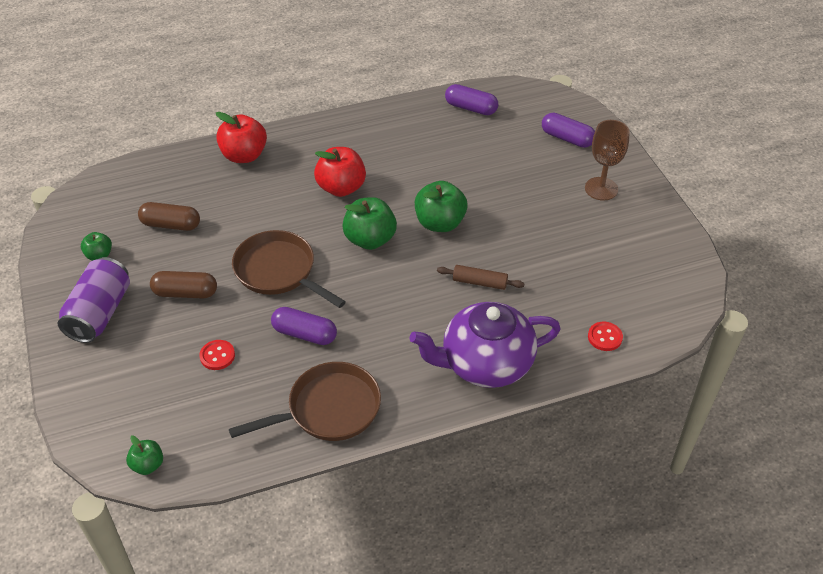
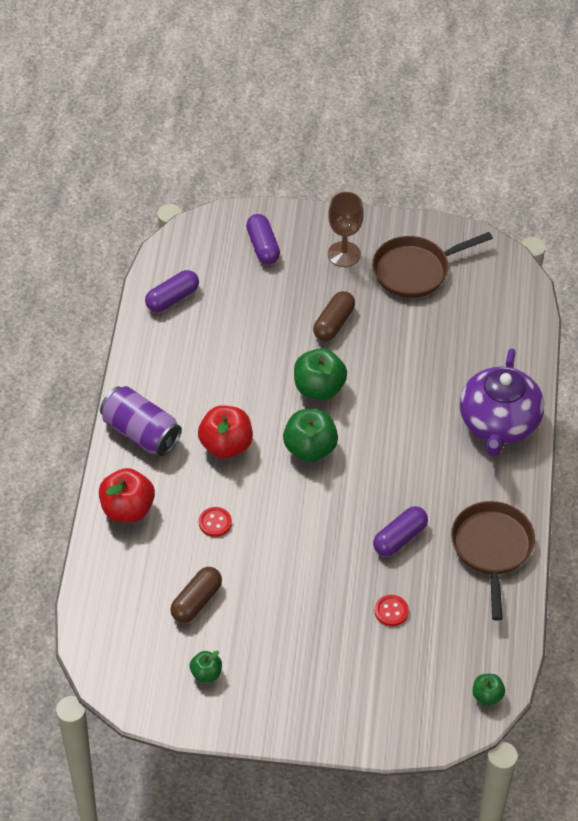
camera: 65 degrees left, 5 degrees up
purple can [58,257,130,343] -> purple can moved to [100,386,182,456]
brown capsule [150,271,217,298] -> brown capsule moved to [313,291,355,341]
brown pan [232,230,346,308] -> brown pan moved to [372,232,493,298]
brown rolling pin [437,265,524,290] -> none
purple capsule [542,113,595,148] -> purple capsule turned 75 degrees counterclockwise [246,214,280,264]
red button [588,322,623,351] -> red button moved to [199,507,232,537]

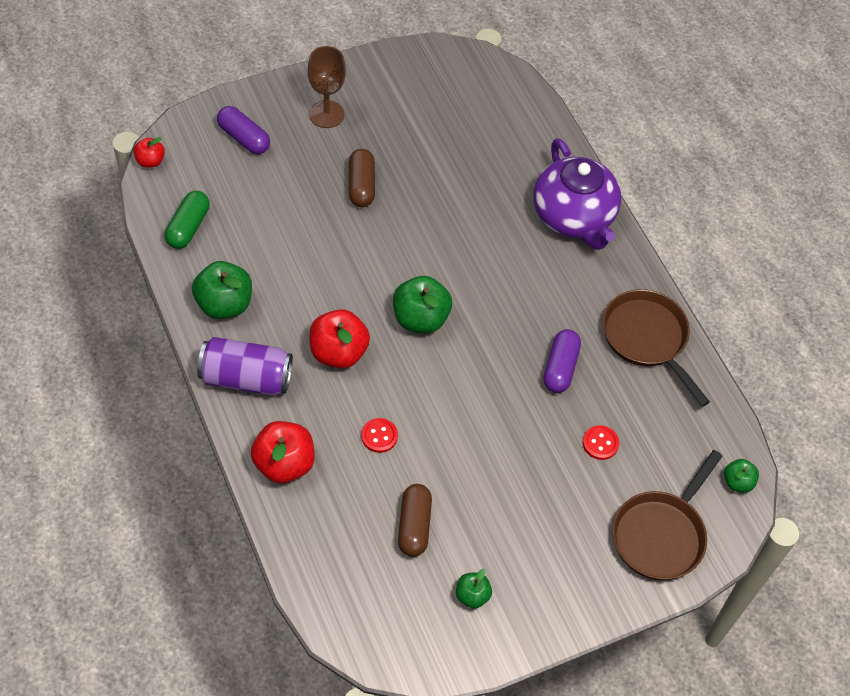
camera: 35 degrees left, 5 degrees up
purple capsule [145,270,199,312] -> green capsule [165,191,210,249]
green apple [294,348,347,400] -> green apple moved to [192,261,252,319]
brown pan [372,232,493,298] -> brown pan moved to [612,450,723,580]
none -> red apple [133,137,165,168]

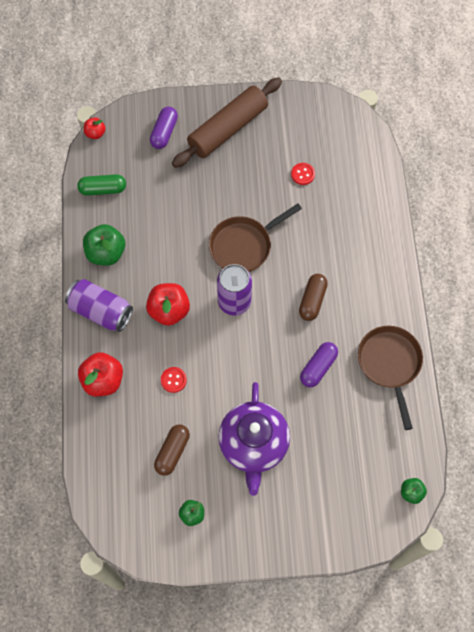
camera: 25 degrees right, 10 degrees up
green capsule [165,191,210,249] -> green capsule turned 45 degrees clockwise [77,174,126,196]
purple capsule [217,106,270,154] -> purple capsule turned 45 degrees clockwise [150,107,178,149]
brown goblet [308,46,346,128] -> brown rolling pin [172,77,282,168]
brown capsule [349,149,375,207] -> brown capsule moved to [299,274,328,321]
green apple [393,276,452,333] -> purple can [217,264,252,316]
purple teapot [533,138,621,250] -> purple teapot moved to [218,382,290,496]
red button [583,425,619,460] -> red button moved to [291,163,315,185]
brown pan [612,450,723,580] -> brown pan moved to [209,203,302,272]

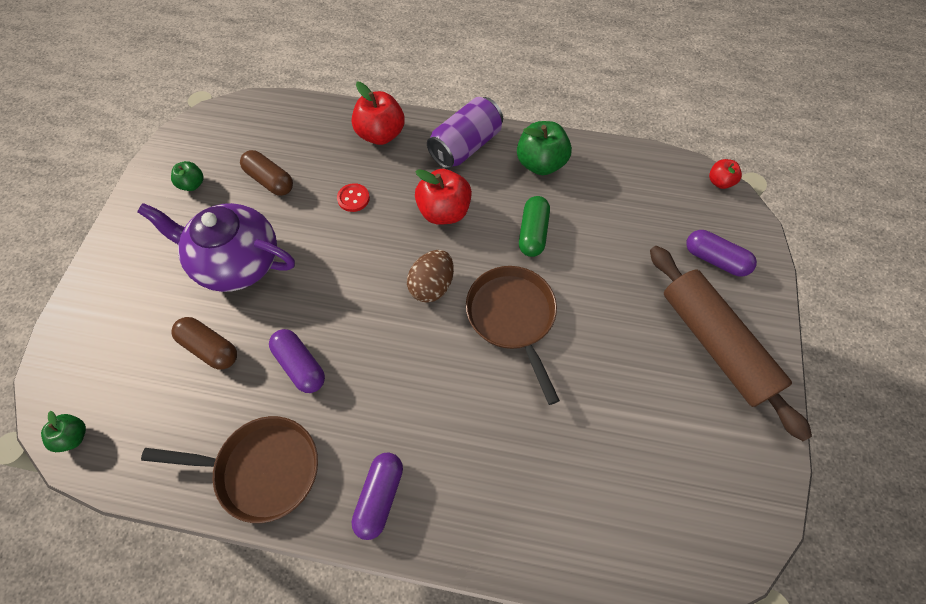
camera: 105 degrees right, 5 degrees down
green capsule [77,174,126,196] -> green capsule moved to [519,196,550,257]
purple can [217,264,252,316] -> brown egg [407,250,454,303]
red button [291,163,315,185] -> none
brown capsule [299,274,328,321] -> brown capsule moved to [171,317,237,370]
none -> purple capsule [352,452,403,540]

